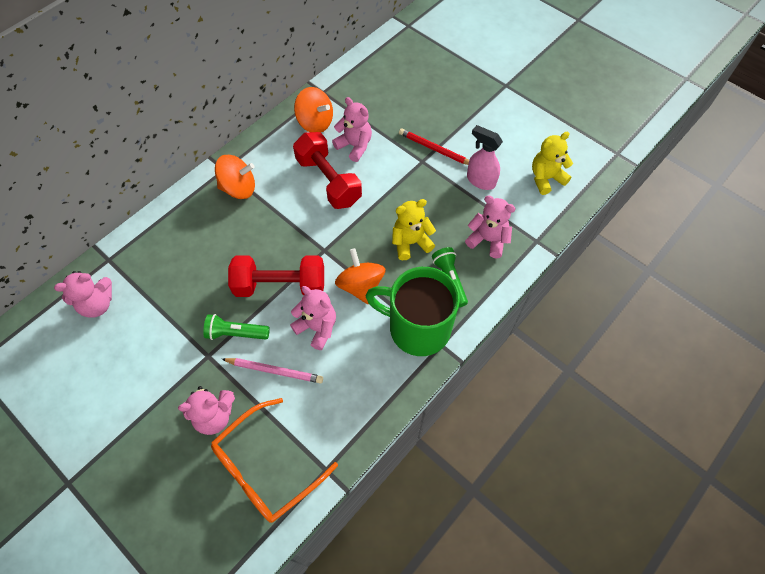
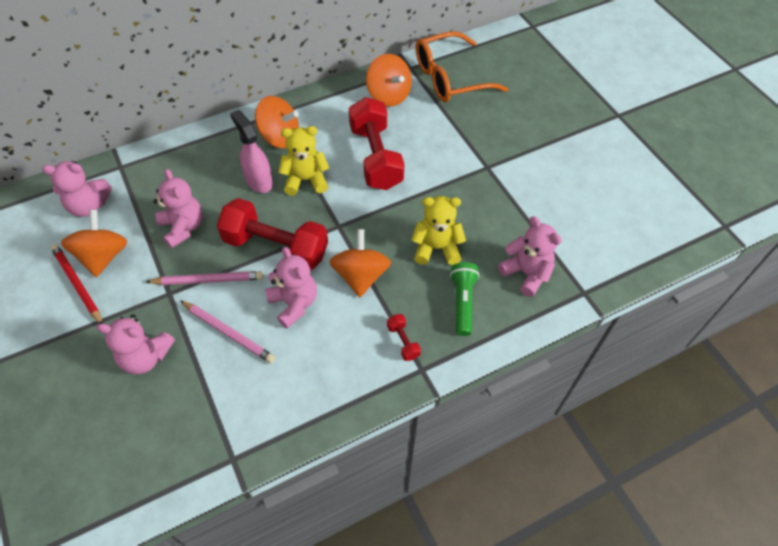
camera: 20 degrees right, 5 degrees down
green flashlight [203,314,270,340] -> pink pencil [146,271,263,285]
orange glasses [211,398,338,523] -> orange glasses moved to [416,31,508,102]
pink teddy bear [332,97,372,162] -> pink teddy bear moved to [153,169,203,248]
green mug [366,267,460,356] -> red dumbbell [387,314,421,361]
red pencil [399,129,469,165] -> red pencil moved to [50,244,103,324]
pink spray bottle [467,125,503,190] -> pink spray bottle moved to [230,110,273,193]
yellow teddy bear [532,132,573,195] -> yellow teddy bear moved to [278,126,329,196]
none -> orange spinning top [61,210,127,277]

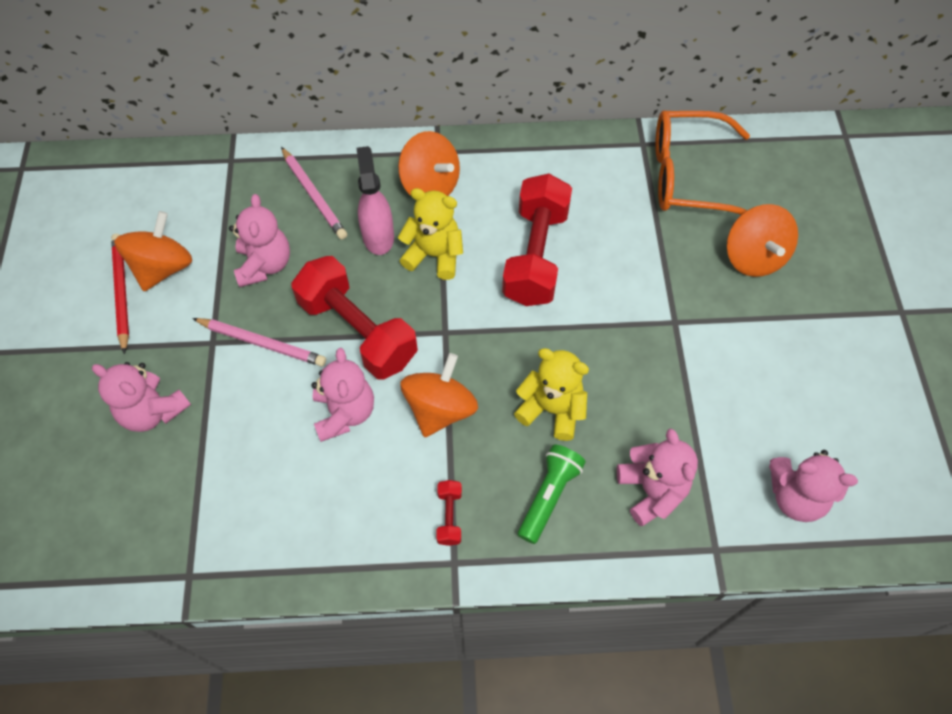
camera: 25 degrees right, 5 degrees up
pink teddy bear [42,161,112,217] -> pink teddy bear moved to [769,450,858,522]
pink pencil [180,300,275,363] -> pink pencil moved to [281,147,347,239]
orange spinning top [366,54,412,107] -> orange spinning top moved to [727,204,798,277]

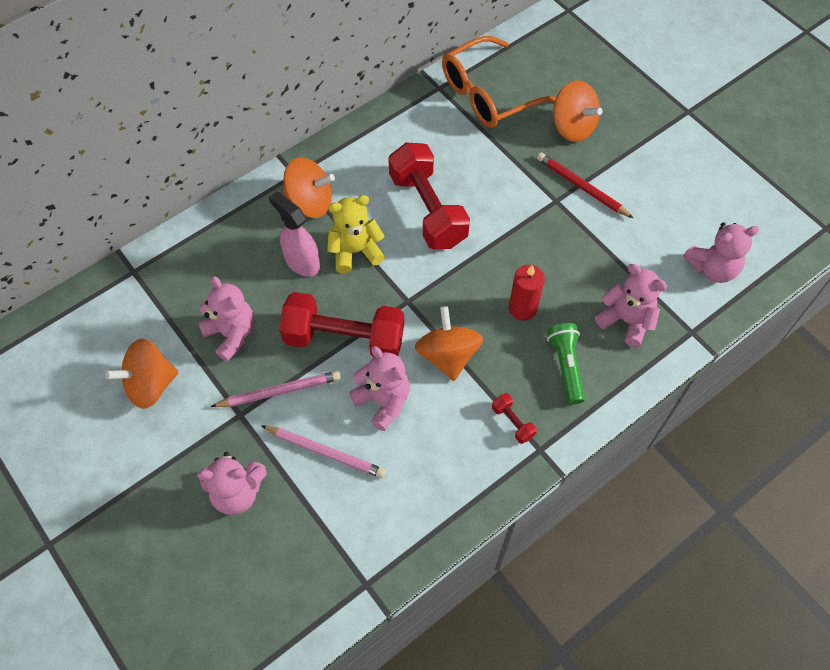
camera: 35 degrees left, 0 degrees up
red pencil [111,234,129,354] -> red pencil moved to [537,153,633,218]
orange spinning top [114,211,192,291] -> orange spinning top turned 105 degrees counterclockwise [105,339,179,409]
pink pencil [281,147,347,239] -> pink pencil moved to [261,425,386,478]
yellow teddy bear [514,348,589,441] -> red candle [509,265,545,321]

